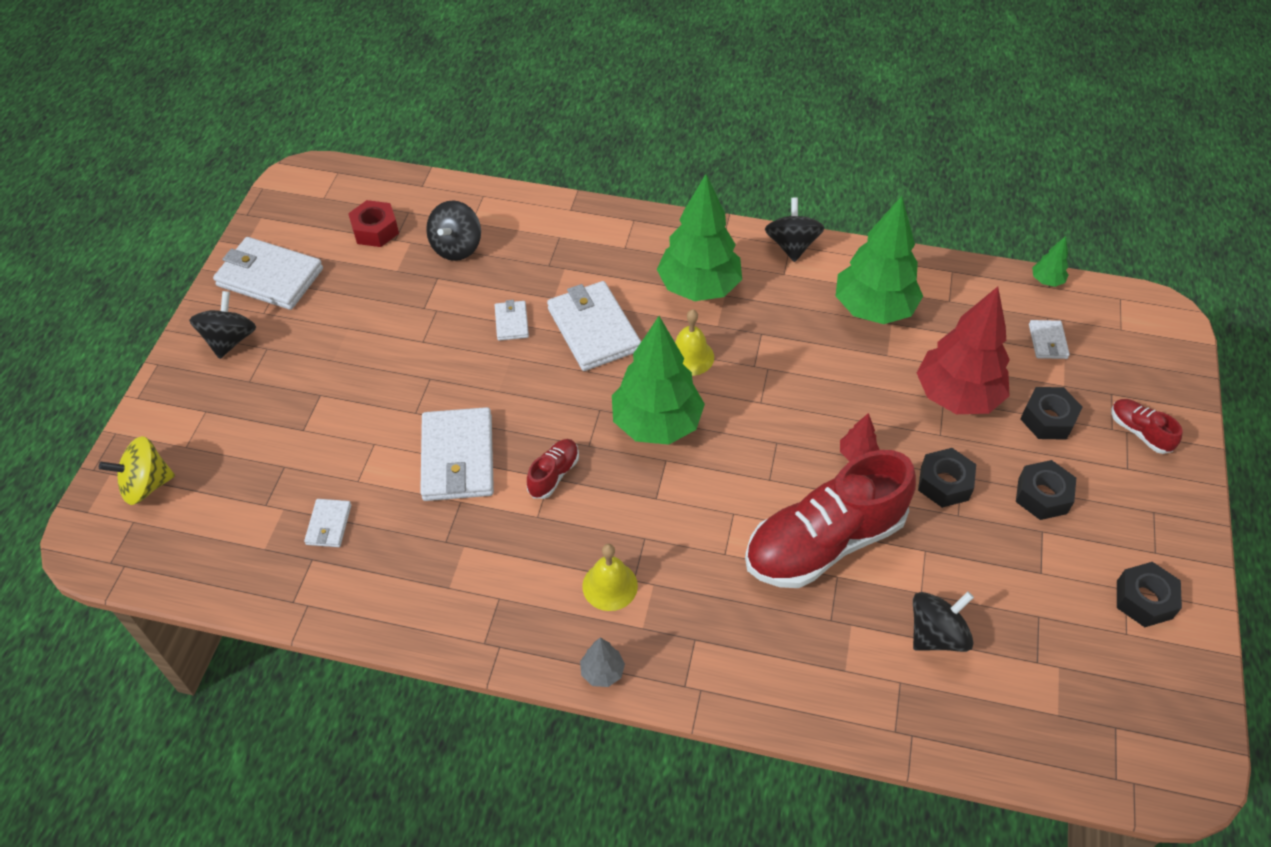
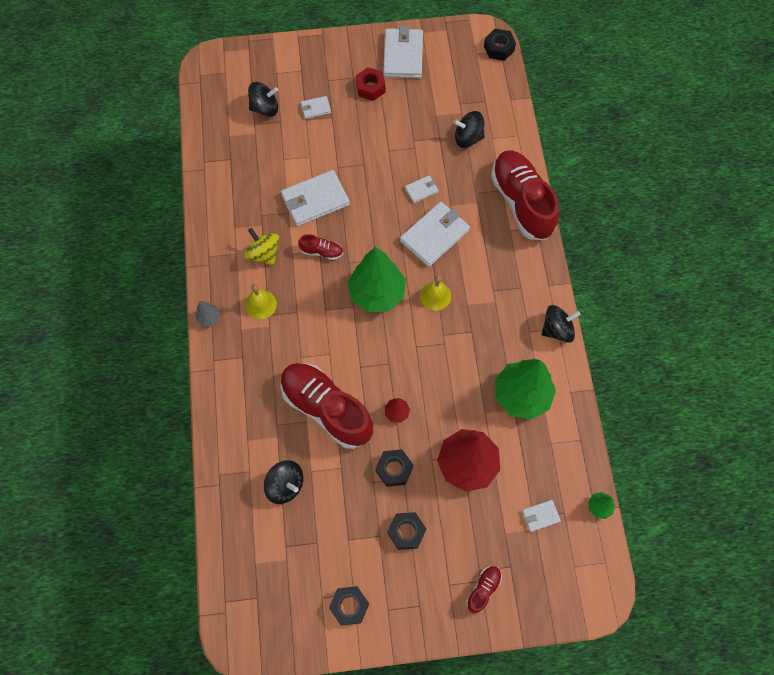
camera: 70 degrees right, 15 degrees up
yellow spinning top [99,436,175,505] -> yellow spinning top moved to [244,228,279,265]
black spinning top [189,291,256,359] -> black spinning top moved to [248,82,278,117]
white wallet [304,499,351,547] -> white wallet moved to [301,96,331,119]
red nut [348,200,399,247] -> red nut moved to [356,67,385,101]
green tree [657,174,742,301] -> none
black nut [1020,387,1083,440] -> black nut moved to [484,29,516,61]
none -> red shoe [491,150,559,240]

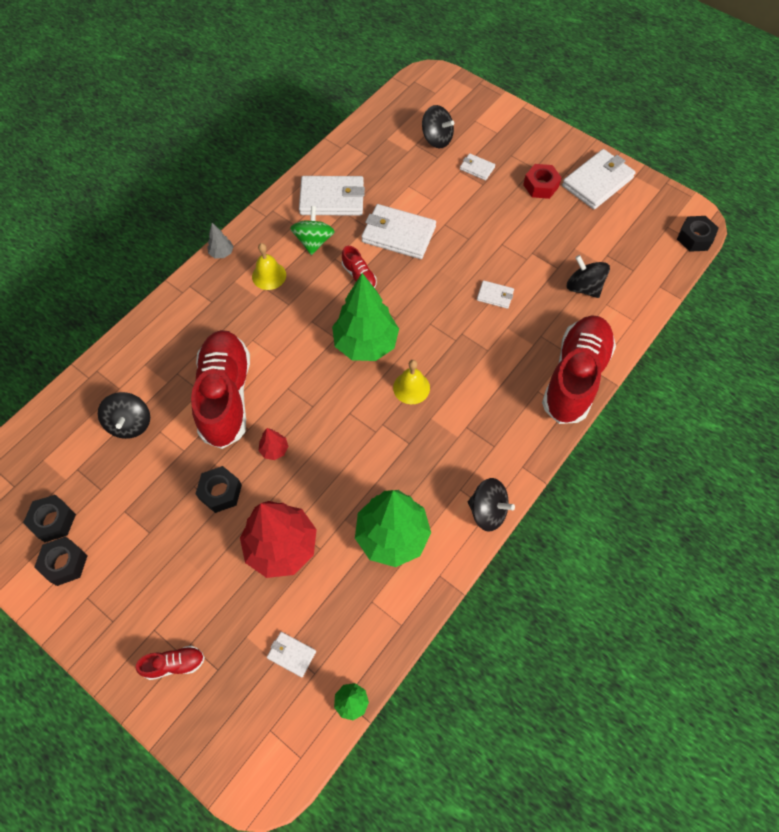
camera: 45 degrees right, 5 degrees down
yellow spinning top [244,228,279,265] -> green spinning top [290,206,335,255]
black nut [387,512,426,550] -> black nut moved to [23,495,76,542]
white wallet [400,202,470,267] -> white wallet moved to [299,176,365,216]

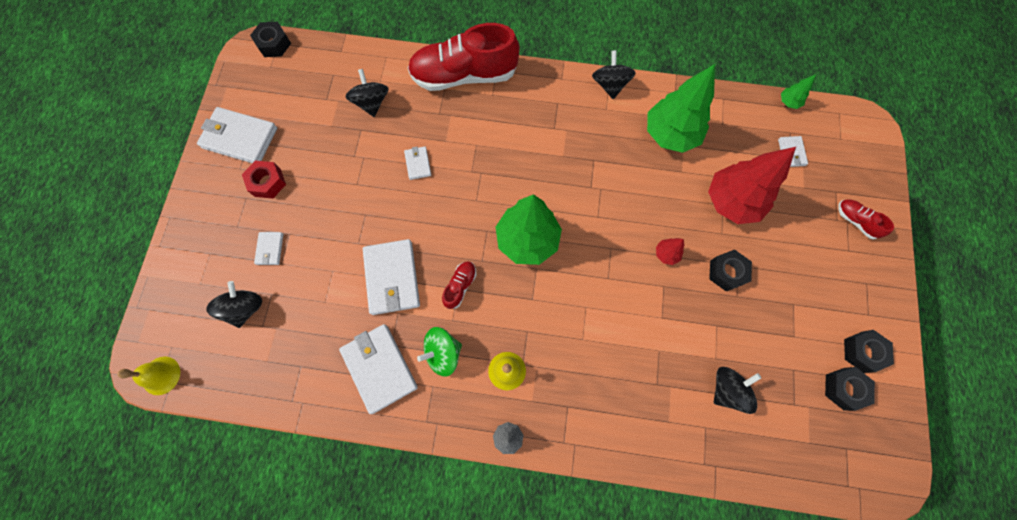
camera: 120 degrees left, 10 degrees up
red shoe [191,330,250,449] -> none
yellow bell [393,360,430,404] -> yellow bell moved to [118,357,180,395]
black spinning top [567,255,610,298] -> black spinning top turned 150 degrees clockwise [345,69,389,117]

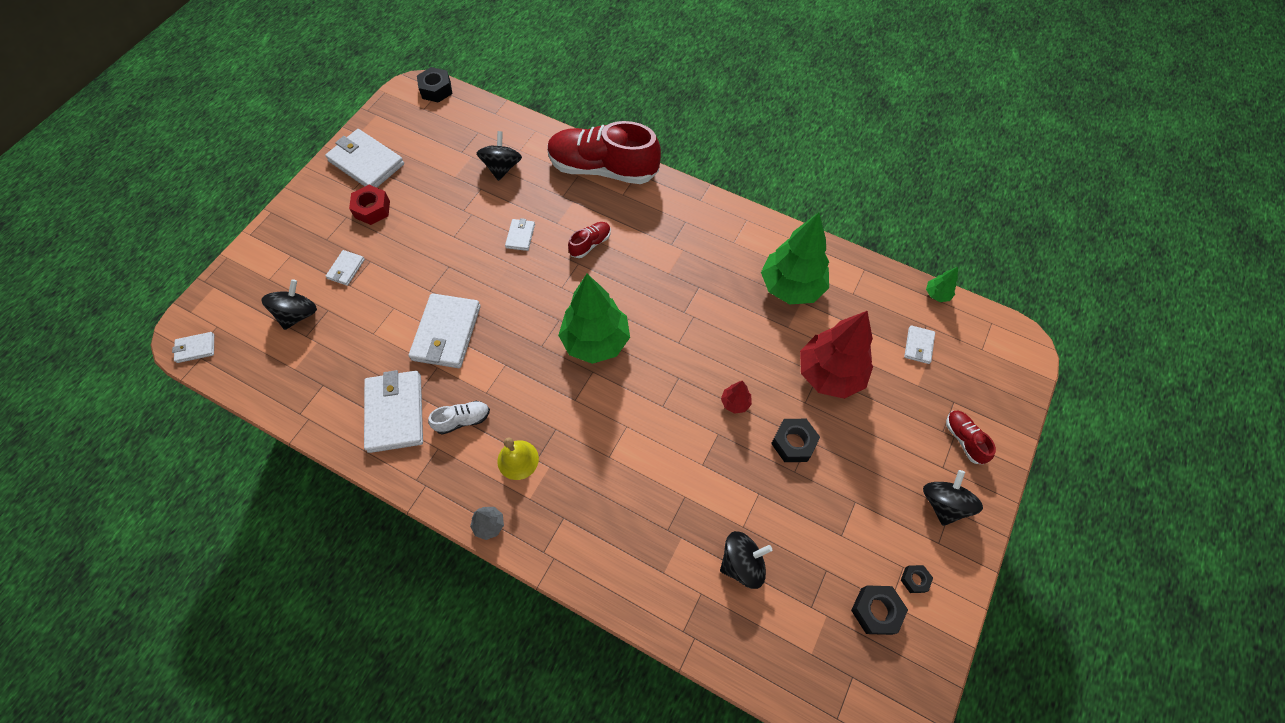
camera: 20 degrees right, 10 degrees down
yellow bell [118,357,180,395] -> white wallet [172,332,214,363]
green spinning top [417,327,462,377] -> white shoe [428,401,490,435]
red shoe [442,261,476,309] -> red shoe moved to [568,222,611,258]
black spinning top [592,50,636,99] -> black spinning top moved to [923,470,983,526]
black nut [844,330,894,373] -> black nut [901,565,933,593], size x0.58

